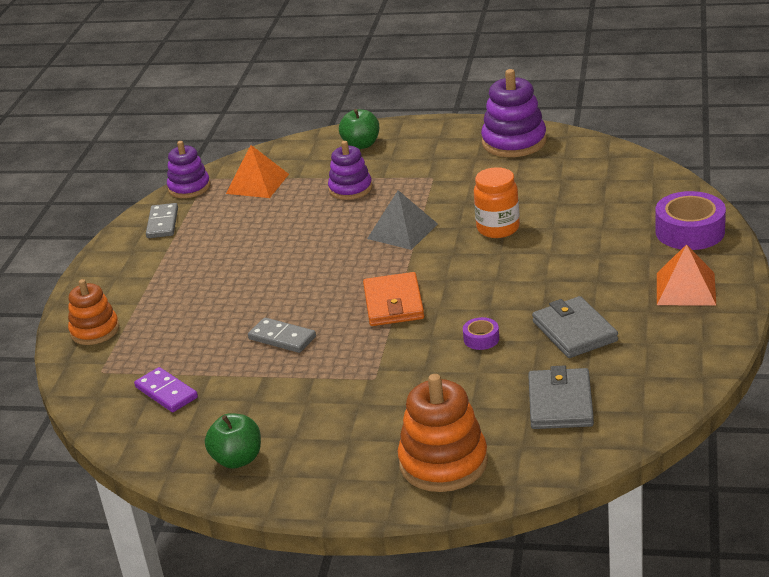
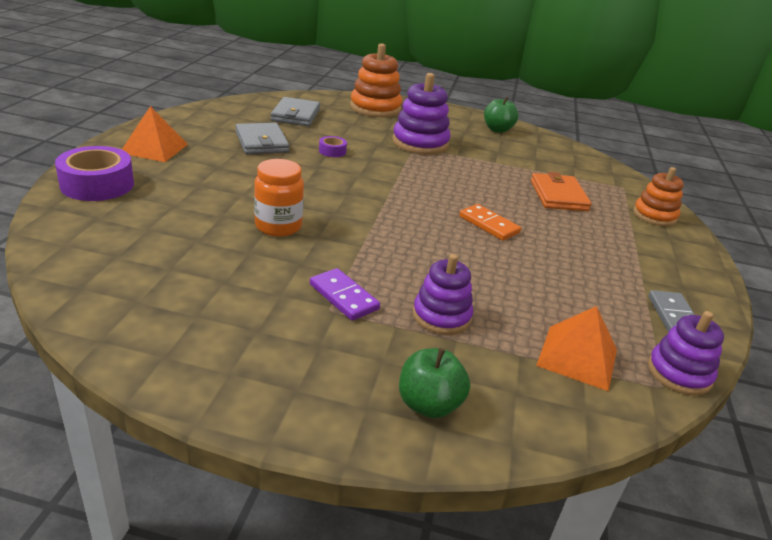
camera: 175 degrees right, 0 degrees up
purple domino [134,367,198,412] -> purple domino moved to [310,268,380,321]
grey domino [248,318,316,353] -> none
orange wallet [363,272,424,326] -> orange wallet moved to [531,172,592,211]
grey pyramid [367,190,438,250] -> none
purple stacking toy [481,69,547,157] -> purple stacking toy moved to [392,73,451,155]
none -> orange domino [459,204,521,240]

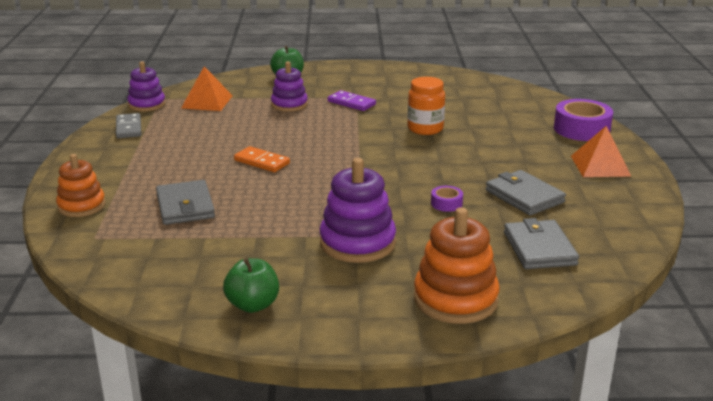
camera: 170 degrees right, 5 degrees down
orange wallet [531,172,592,211] -> grey wallet [156,180,215,225]

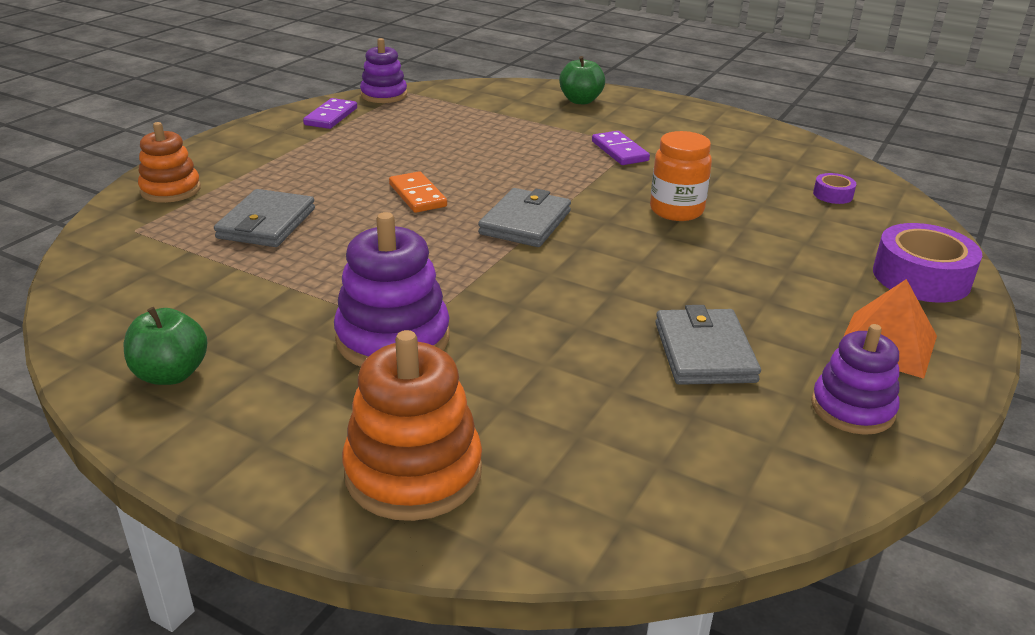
camera: 30 degrees right, 5 degrees up
grey domino [116,113,141,138] -> purple domino [303,98,357,129]
orange pyramid [181,66,233,111] -> none
purple stacking toy [271,62,308,112] -> purple stacking toy moved to [811,324,899,435]
purple tape [431,186,463,212] -> purple tape moved to [813,173,856,204]
grey wallet [504,218,579,269] -> grey wallet moved to [478,188,571,247]

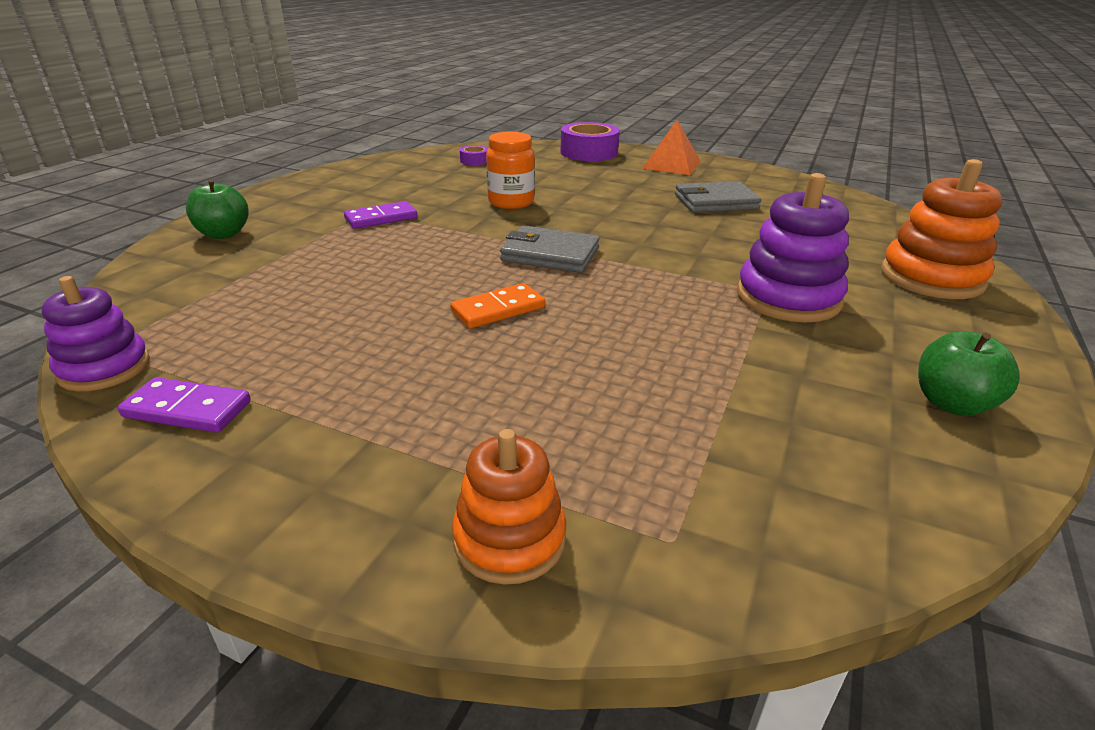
camera: 95 degrees left, 0 degrees up
grey wallet [214,189,315,247] -> none
purple stacking toy [811,324,899,435] -> none

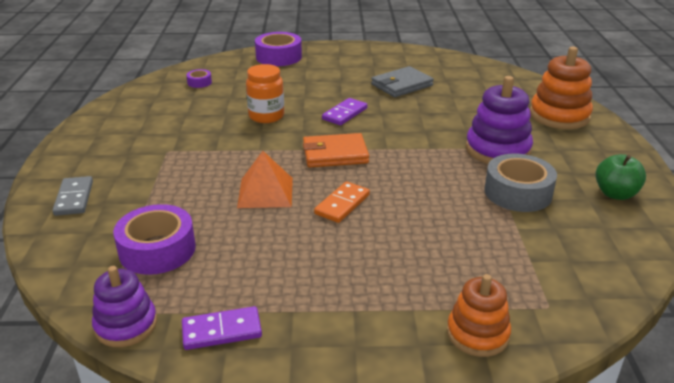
camera: 25 degrees left, 0 degrees up
green apple [186,179,249,239] -> grey domino [52,176,93,216]
purple domino [344,201,418,229] -> purple domino moved to [322,98,367,125]
grey wallet [500,226,600,273] -> orange wallet [303,133,369,167]
orange pyramid [642,119,701,175] -> orange pyramid moved to [237,151,293,208]
none -> purple tape [113,204,196,275]
none -> grey tape [484,154,557,212]

